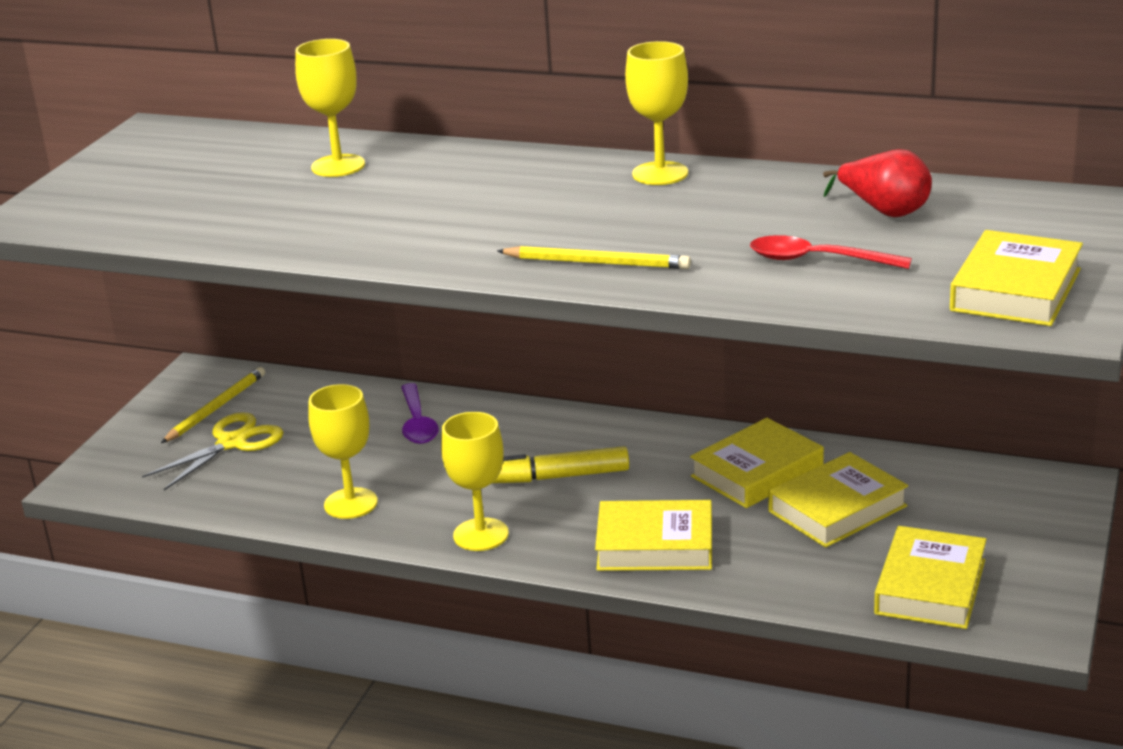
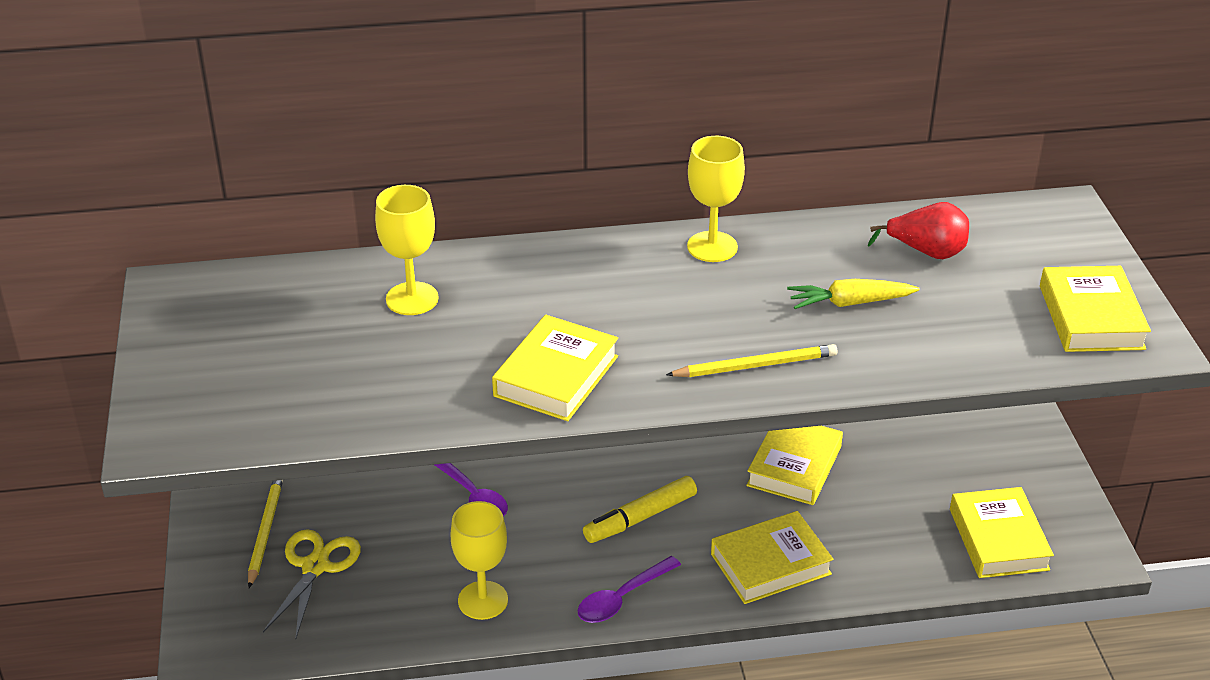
camera: 30 degrees left, 10 degrees up
yellow goblet [441,412,509,551] -> purple spoon [577,556,681,623]
red spoon [750,235,912,269] -> none
yellow book [768,452,908,548] -> yellow book moved to [492,315,618,421]
none -> yellow carrot [787,279,919,309]

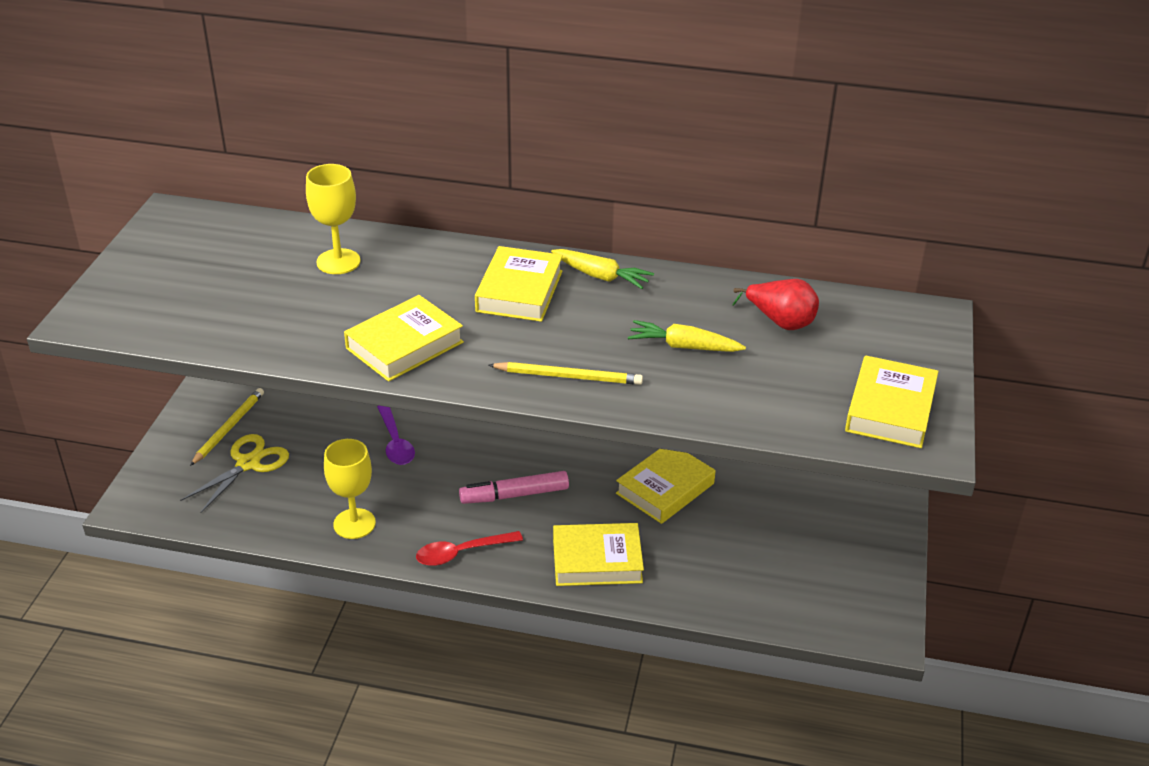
camera: 20 degrees right, 0 degrees up
purple spoon [577,556,681,623] -> red spoon [416,531,523,566]
yellow marker [583,476,697,543] -> pink marker [459,471,569,504]
yellow goblet [687,136,745,262] -> yellow carrot [551,249,654,289]
yellow book [950,487,1054,578] -> yellow book moved to [475,246,563,322]

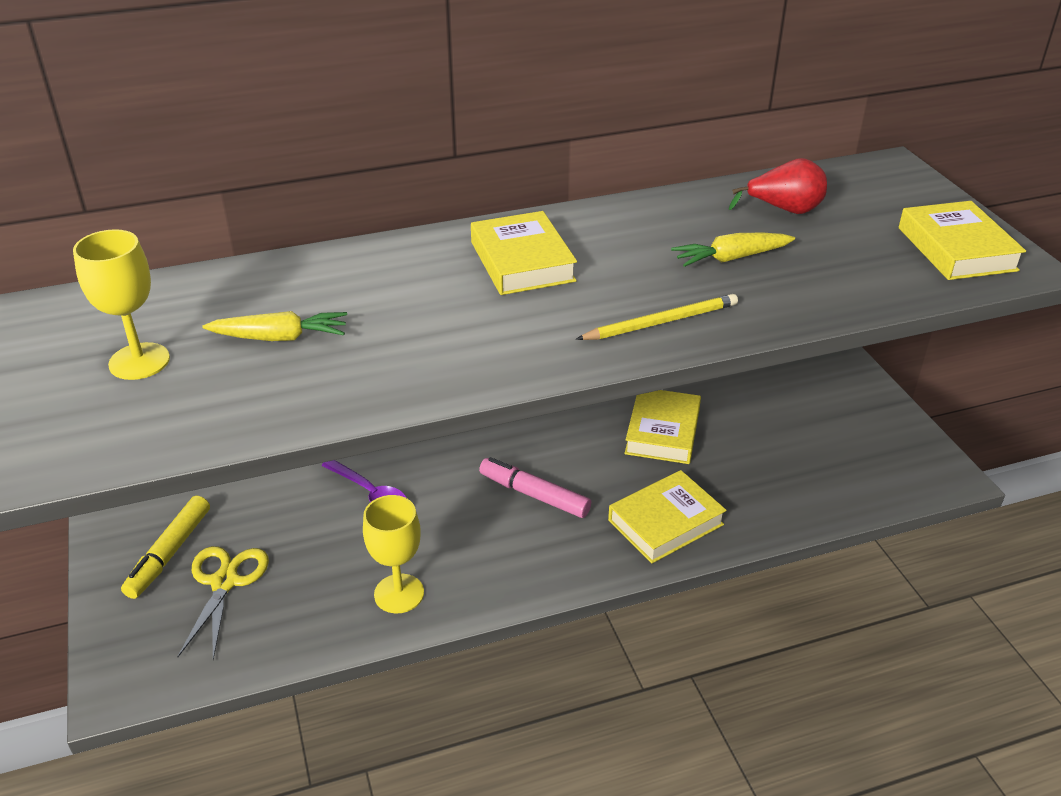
camera: 30 degrees left, 0 degrees up
yellow pencil [190,388,264,466] -> yellow marker [121,496,210,599]
yellow goblet [306,164,361,274] -> yellow goblet moved to [73,229,170,380]
yellow book [344,295,464,382] -> none
red spoon [416,531,523,566] -> none
pink marker [459,471,569,504] -> pink marker turned 75 degrees clockwise [479,457,591,518]
yellow carrot [551,249,654,289] -> yellow carrot moved to [202,311,347,341]

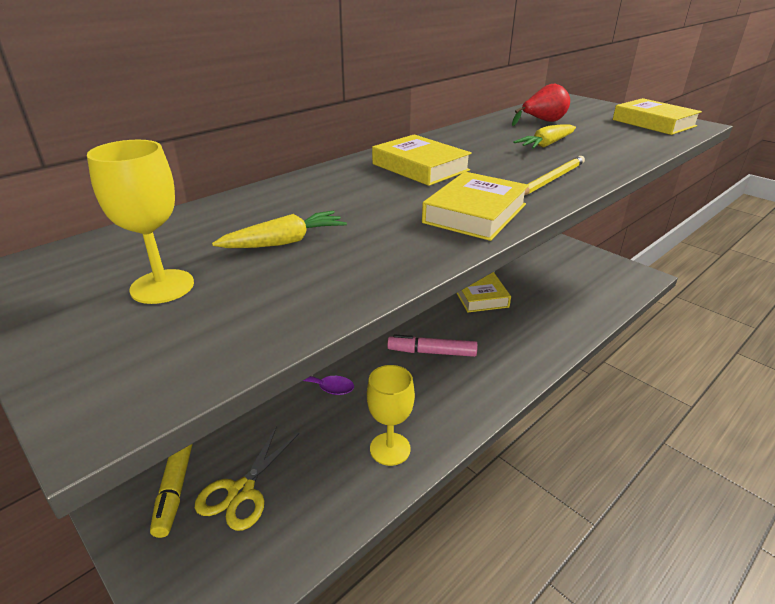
camera: 25 degrees left, 5 degrees down
yellow scissors [177,546,269,660] -> yellow scissors turned 135 degrees counterclockwise [195,426,299,531]
yellow book [608,470,727,563] -> yellow book moved to [422,172,529,241]

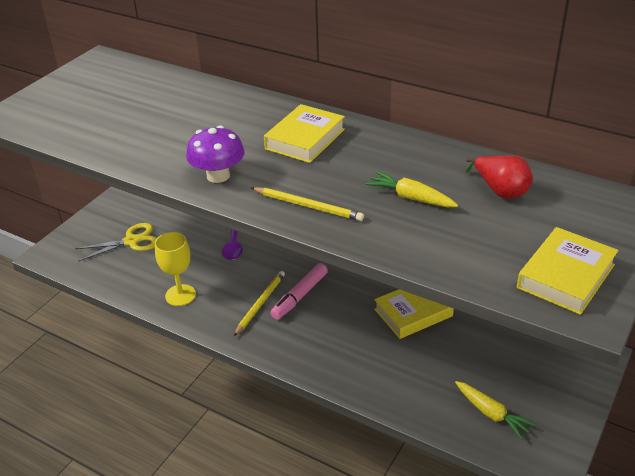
camera: 75 degrees right, 5 degrees up
yellow goblet [87,140,194,304] -> none
yellow marker [150,444,193,538] -> none
yellow scissors [195,426,299,531] -> yellow scissors turned 150 degrees clockwise [75,223,157,261]
yellow carrot [212,211,347,248] -> yellow carrot moved to [455,381,536,440]
pink marker [387,335,478,357] -> pink marker turned 135 degrees counterclockwise [270,263,328,320]
yellow book [422,172,529,241] -> purple mushroom [186,125,245,183]
none -> yellow pencil [234,271,285,336]

